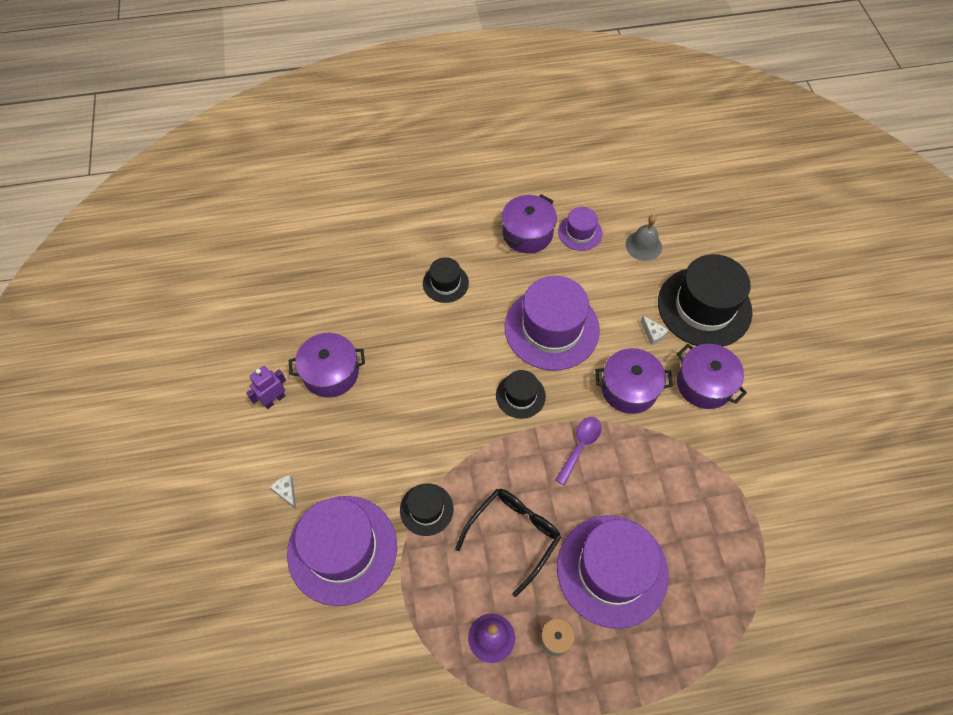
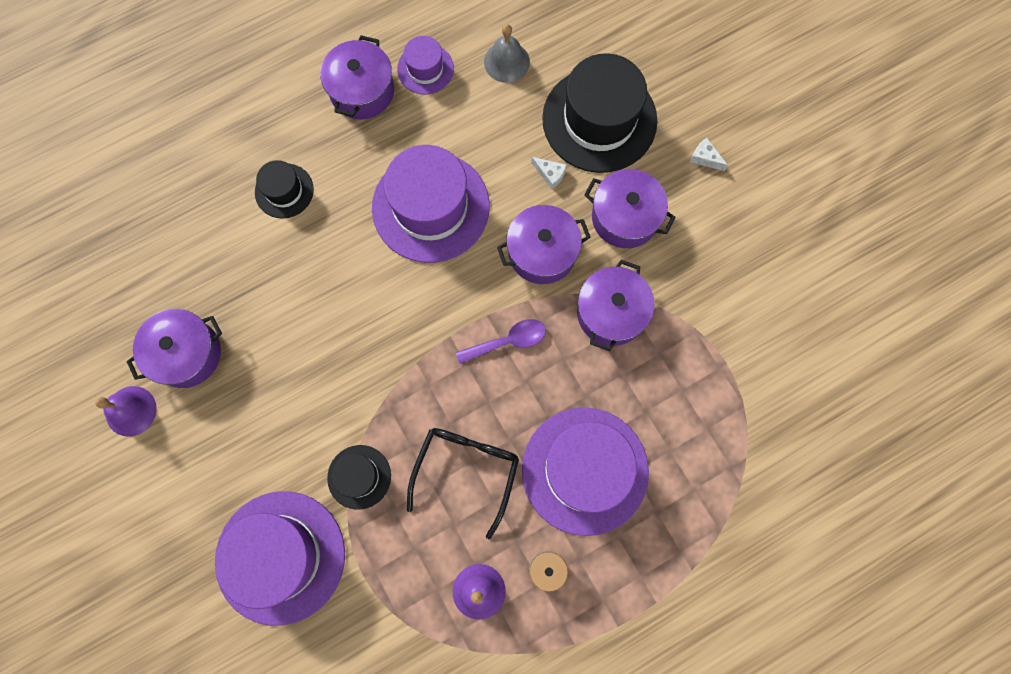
camera: 20 degrees left, 15 degrees up
purple robot [246,366,286,409] -> purple bell [95,386,157,437]
white cheese [270,475,296,509] -> white cheese moved to [690,138,728,171]
black hat [496,370,546,419] -> none
purple spoon [555,417,602,485] -> purple spoon turned 60 degrees clockwise [456,319,546,364]
none -> purple pot [577,260,655,351]

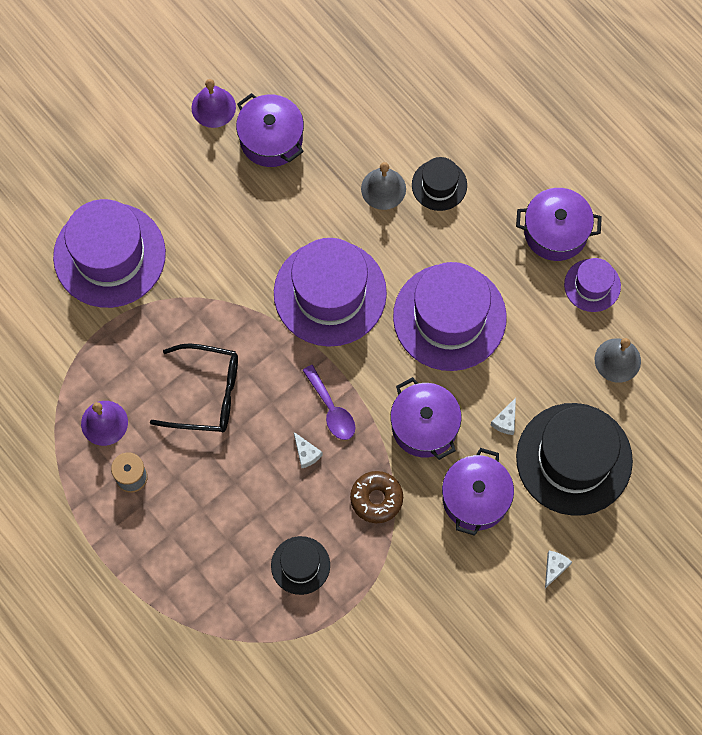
camera: 80 degrees right, 5 degrees down
black hat [327,445,391,510] -> black hat moved to [271,536,330,595]
purple hat [522,407,649,536] -> purple hat moved to [274,238,387,347]
purple pot [577,260,655,351] -> brown donut [350,471,403,523]
none -> white cheese [294,432,323,469]
none -> grey bell [361,162,406,210]

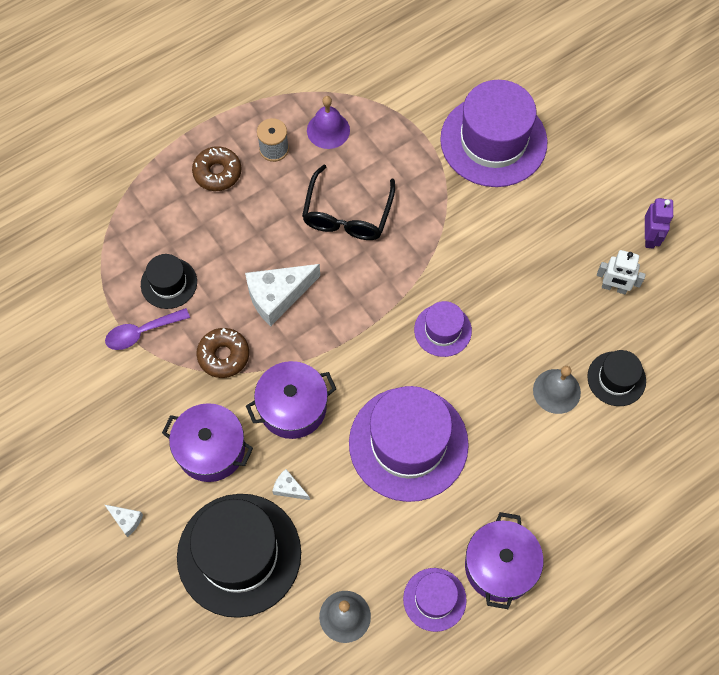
camera: 95 degrees right, 5 degrees down
purple bell [191,79,236,128] -> purple robot [645,198,674,248]
purple pot [236,93,304,167] -> white robot [597,250,646,294]
purple hat [274,238,387,347] -> purple hat [414,301,472,357], size x0.50
white cheese [294,432,323,469] -> white cheese [245,264,320,326], size x2.12
purple spoon [303,365,355,440] -> purple spoon moved to [105,308,190,350]
black hat [412,157,467,211] -> black hat moved to [587,350,646,406]
none -> brown donut [192,146,241,191]

